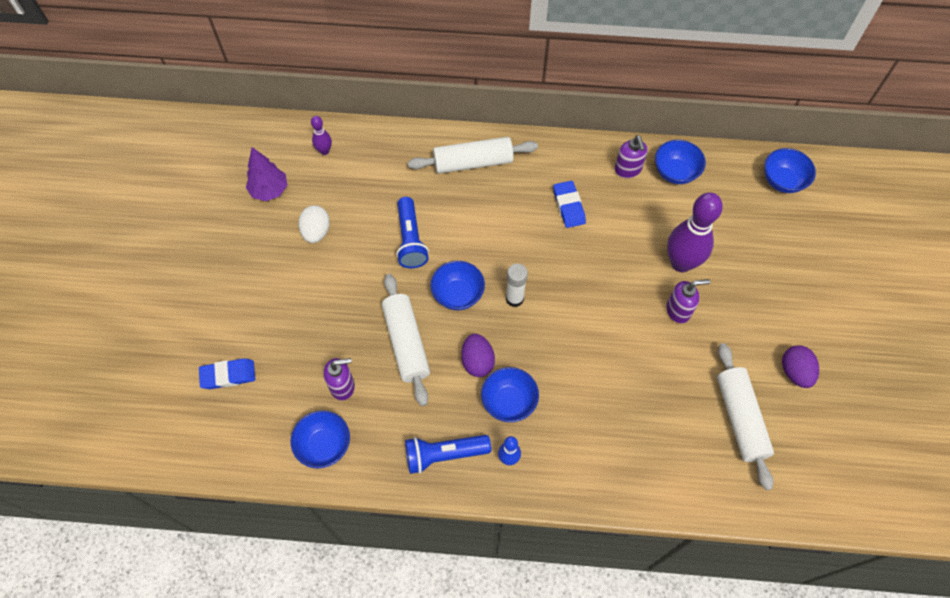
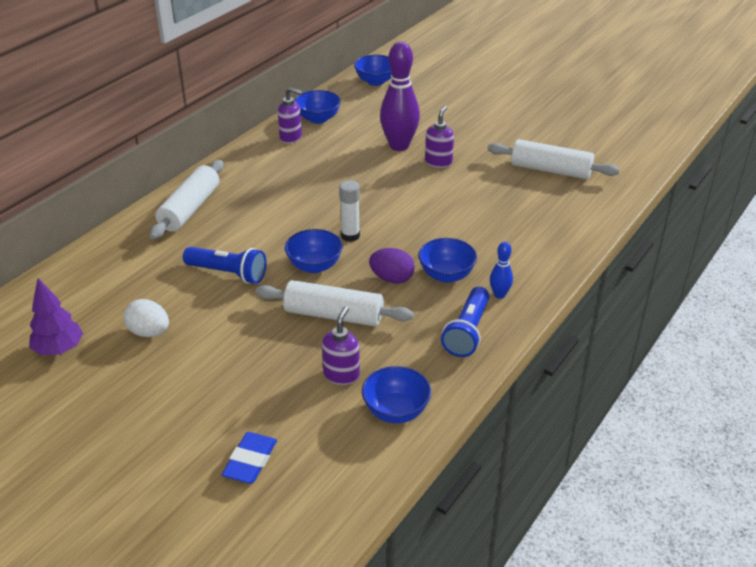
camera: 60 degrees left, 25 degrees down
purple bowling pin [311,116,332,155] -> none
blue eraser [553,181,586,228] -> none
purple egg [782,345,819,388] -> none

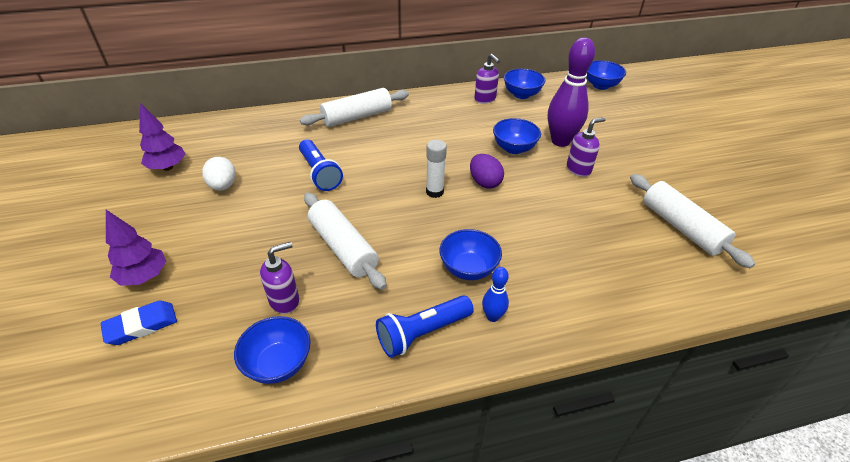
camera: 40 degrees right, 5 degrees up
blue bowl [285,229,343,273] -> blue bowl moved to [493,118,541,154]
purple egg [369,248,415,284] -> purple egg moved to [470,154,504,189]
none -> purple tree [106,210,166,286]

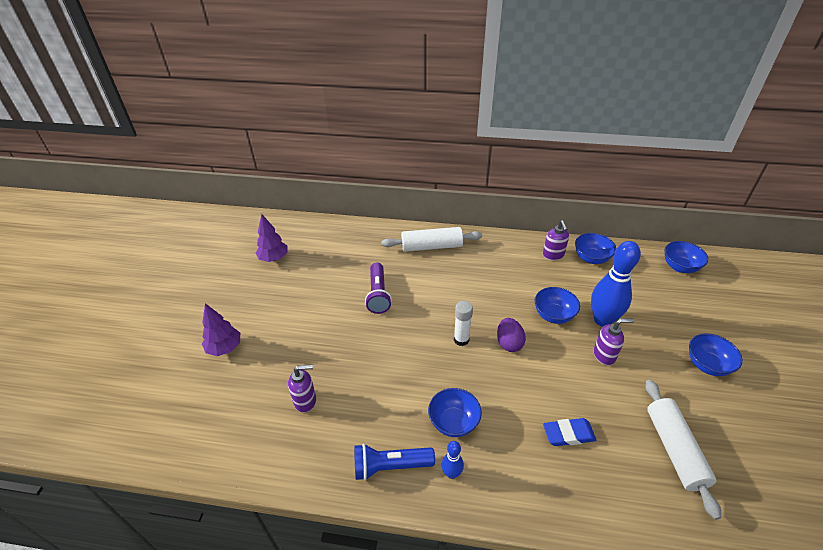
camera: 25 degrees right, 0 degrees up
blue eraser [100,300,177,345] -> blue eraser moved to [543,418,596,446]
white egg [202,157,236,191] -> none
blue bowl [234,316,311,384] -> blue bowl moved to [689,333,743,376]
blue flashlight [299,139,343,191] -> purple flashlight [365,262,392,314]
white rolling pin [304,193,387,290] -> none
purple bowling pin [548,37,595,147] -> blue bowling pin [591,241,641,327]

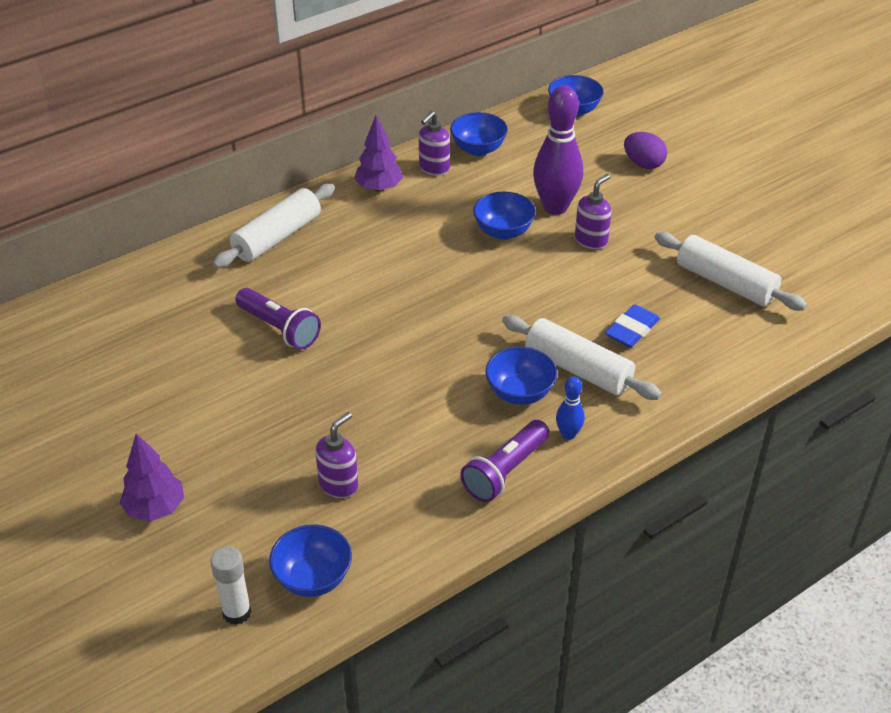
camera: 45 degrees left, 0 degrees up
purple tree [256,214,287,262] -> purple tree moved to [354,116,403,192]
blue flashlight [354,444,435,481] -> purple flashlight [460,420,549,502]
white glue stick [454,301,473,346] -> white glue stick moved to [210,546,251,625]
purple egg [497,318,526,352] -> purple egg moved to [624,132,667,169]
purple soap dispenser [543,220,569,261] -> purple soap dispenser turned 90 degrees clockwise [419,111,450,175]
blue bowling pin [591,241,641,327] -> purple bowling pin [533,85,583,215]
blue bowl [689,333,743,376] -> blue bowl moved to [269,524,352,597]
none -> white rolling pin [502,315,662,400]

